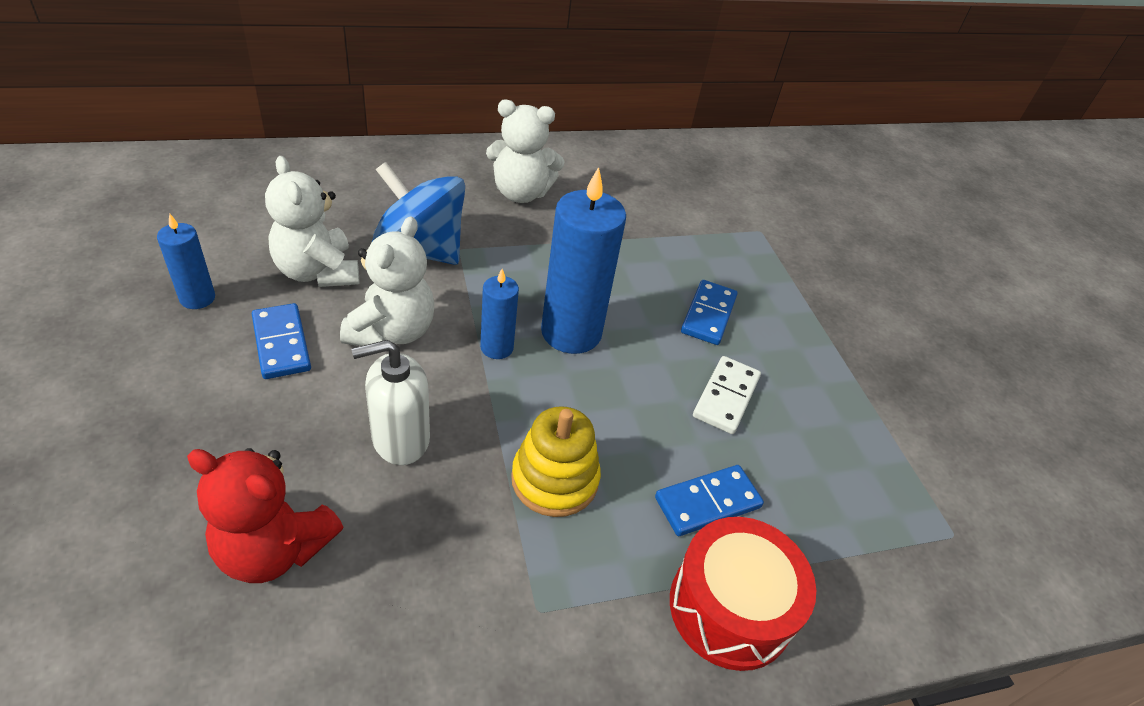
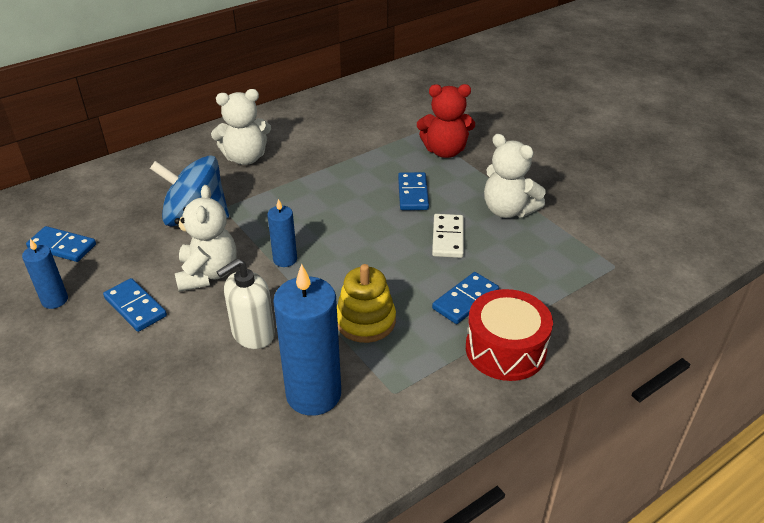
camera: 15 degrees left, 5 degrees down
red teddy bear [187,448,343,583] -> red teddy bear moved to [417,84,475,158]
white teddy bear [265,156,359,287] -> white teddy bear moved to [484,134,546,218]
blue candle [541,167,626,354] -> blue candle moved to [273,264,341,416]
none -> blue domino [26,226,96,262]

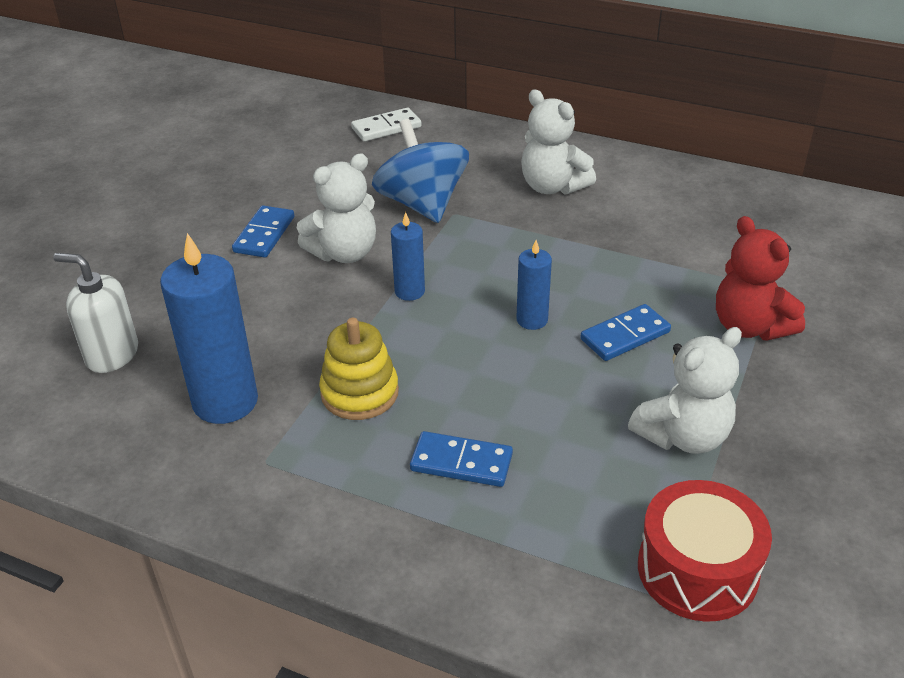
camera: 60 degrees right, 0 degrees up
blue candle [22,238,68,309] -> blue candle moved to [516,240,552,330]
blue domino [26,226,96,262] -> none
white soap dispenser [217,259,275,349] -> white soap dispenser moved to [53,253,138,373]
white domino [432,214,464,258] -> white domino moved to [351,108,421,142]
red drum [466,289,553,381] -> red drum moved to [638,480,772,622]
white teddy bear [484,134,546,218] -> white teddy bear turned 135 degrees counterclockwise [628,327,742,454]

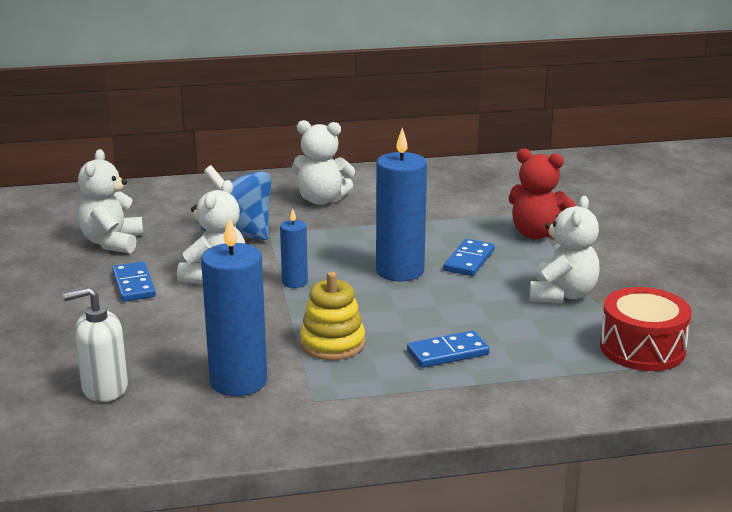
camera: 35 degrees left, 15 degrees down
white domino [351,108,421,142] -> none
blue candle [516,240,552,330] -> blue candle [376,128,427,281], size x1.91
none -> white teddy bear [78,149,143,254]

